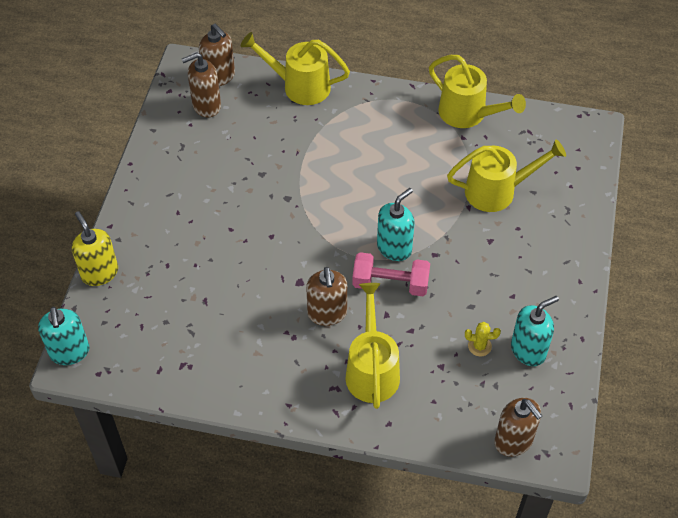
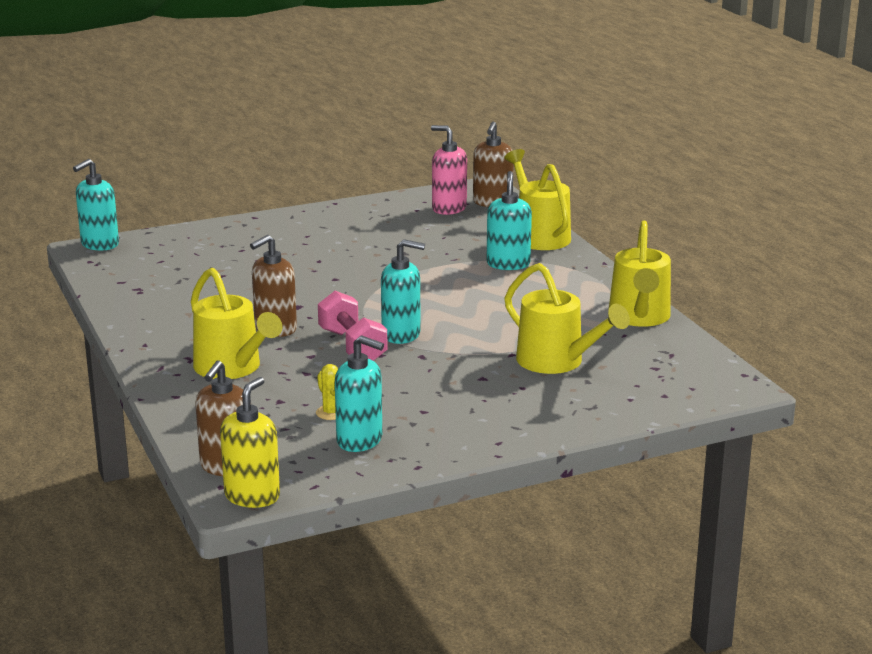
camera: 55 degrees right, 30 degrees down
yellow soap dispenser [72,211,118,286] -> yellow soap dispenser moved to [220,377,280,508]
brown soap dispenser [182,52,221,117] -> pink soap dispenser [431,125,467,215]
yellow watering can [345,283,400,409] -> yellow watering can turned 90 degrees clockwise [191,268,282,379]
none -> turquoise soap dispenser [487,171,532,270]

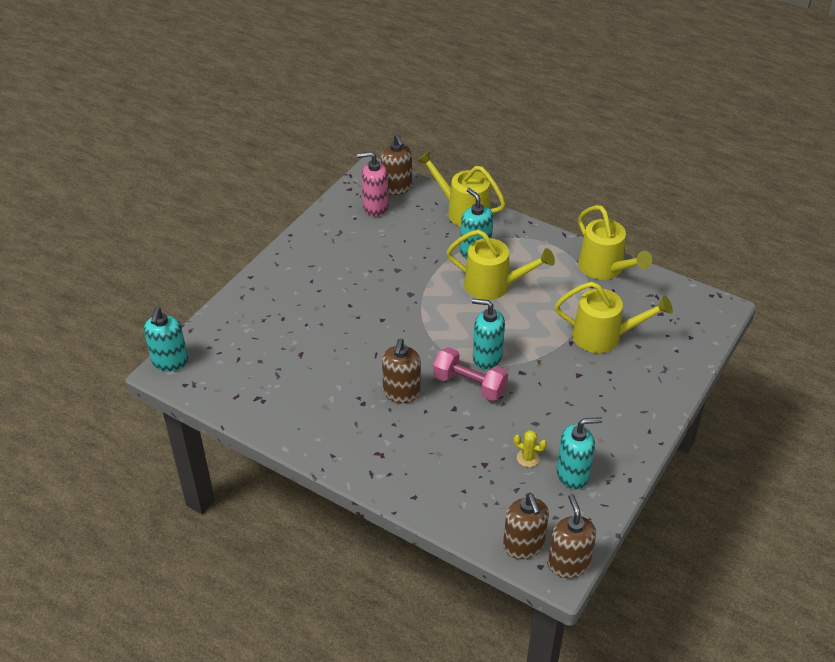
camera: 35 degrees left, 20 degrees up
yellow watering can [191,268,282,379] -> yellow watering can moved to [446,229,555,300]
yellow soap dispenser [220,377,280,508] -> brown soap dispenser [548,494,596,578]
turquoise soap dispenser [381,239,425,344] -> turquoise soap dispenser turned 135 degrees counterclockwise [472,298,505,369]

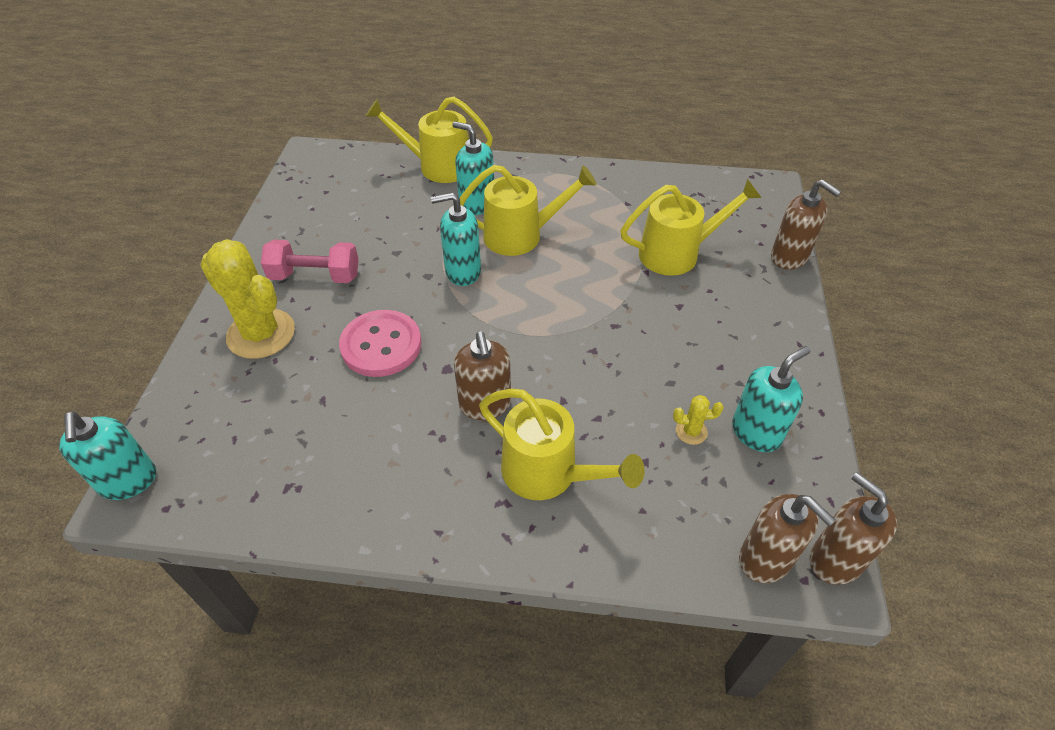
camera: 25 degrees left, 5 degrees up
pink soap dispenser [357,151,388,216] -> none
brown soap dispenser [381,134,412,195] -> brown soap dispenser moved to [771,179,841,270]
pink dumbbell [433,347,508,401] -> pink dumbbell moved to [261,240,359,283]
turquoise soap dispenser [472,298,505,369] -> turquoise soap dispenser moved to [431,192,481,286]
yellow watering can [578,205,652,280] -> yellow watering can moved to [479,389,645,500]
none -> yellow cactus [200,239,295,359]
none -> pink button [339,310,421,377]

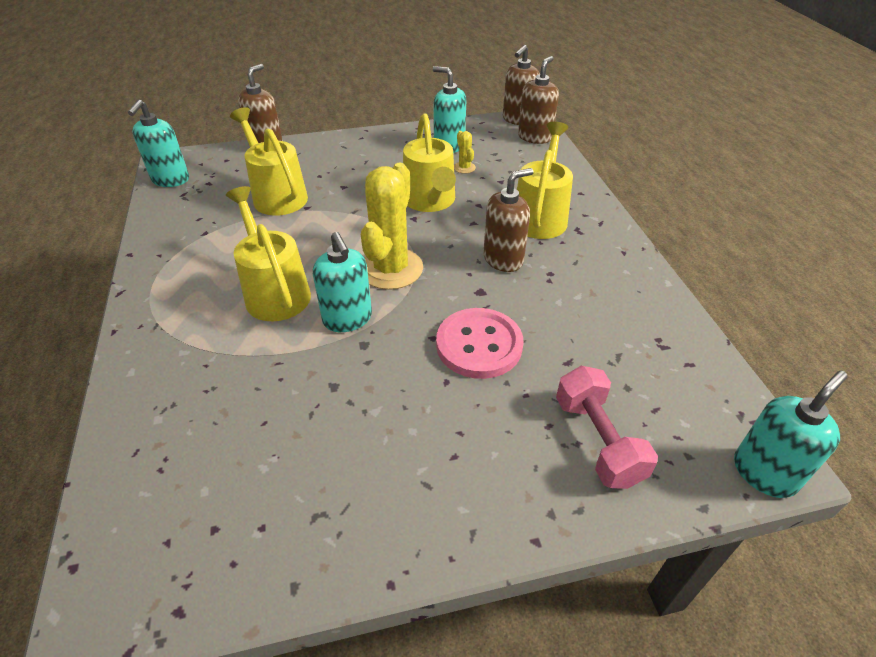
camera: 110 degrees left, 5 degrees down
yellow cactus [200,239,295,359] -> yellow cactus moved to [361,163,423,290]
pink dumbbell [261,240,359,283] -> pink dumbbell moved to [556,366,658,489]
yellow watering can [366,97,493,183] -> yellow watering can moved to [403,113,456,212]
turquoise soap dispenser [453,121,494,215] -> turquoise soap dispenser moved to [128,100,189,187]

